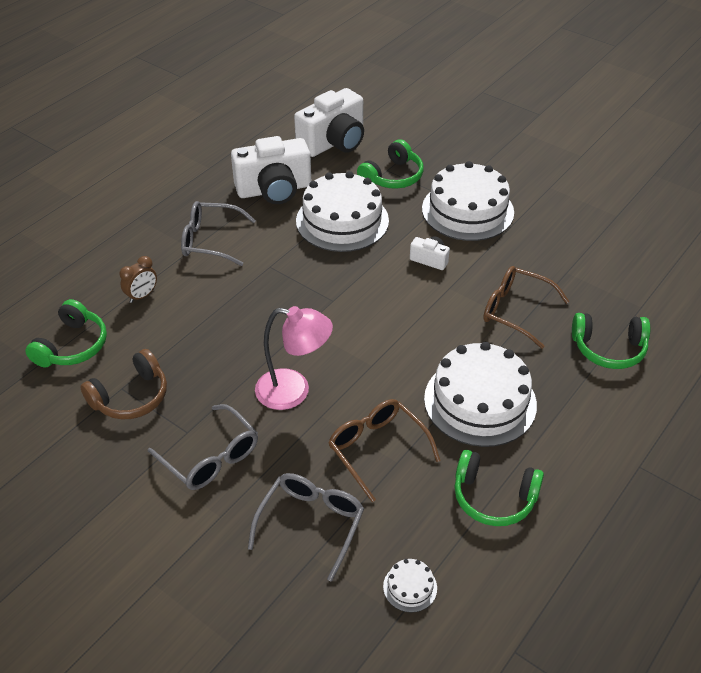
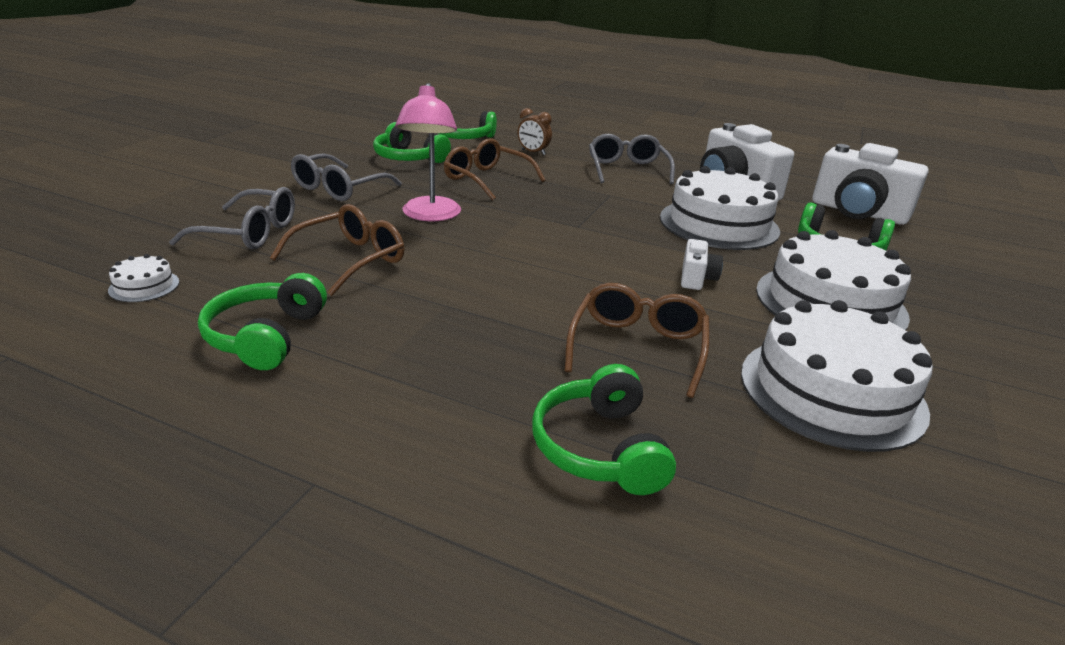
camera: 75 degrees right, 15 degrees down
brown headphones [80,349,167,420] -> green headphones [373,122,451,163]
white cake [424,342,537,447] -> white cake moved to [741,300,933,452]
none -> brown glasses [444,138,545,201]

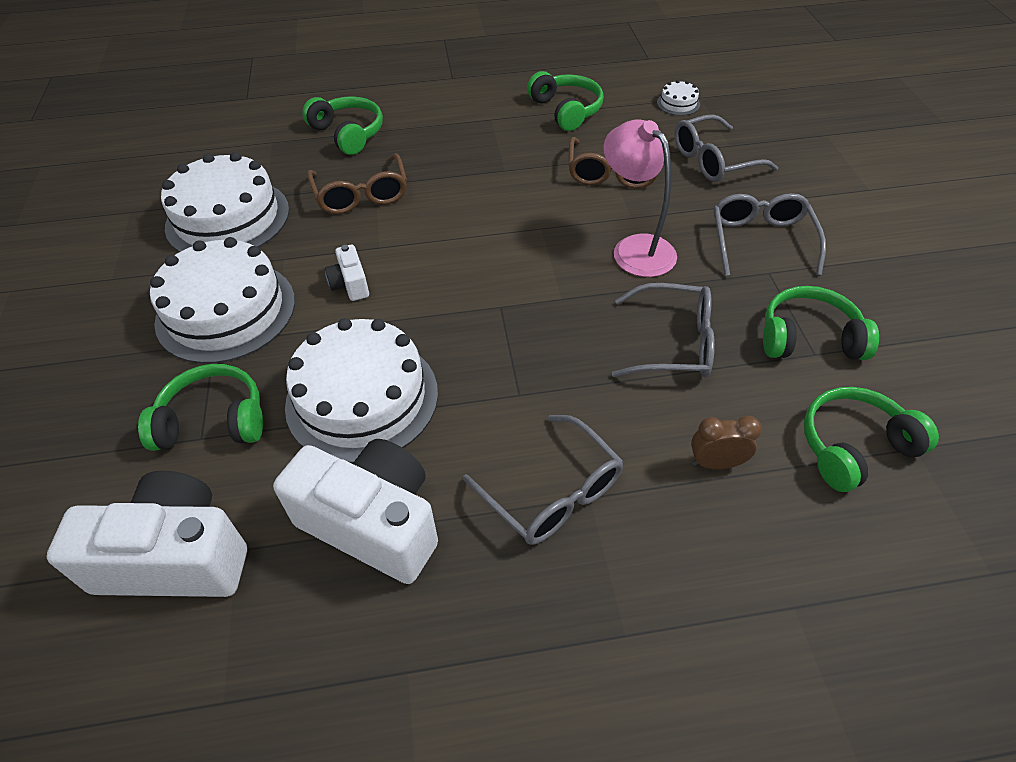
camera: 150 degrees right, 20 degrees up
brown glasses [444,138,545,201] -> grey glasses [612,283,715,378]

